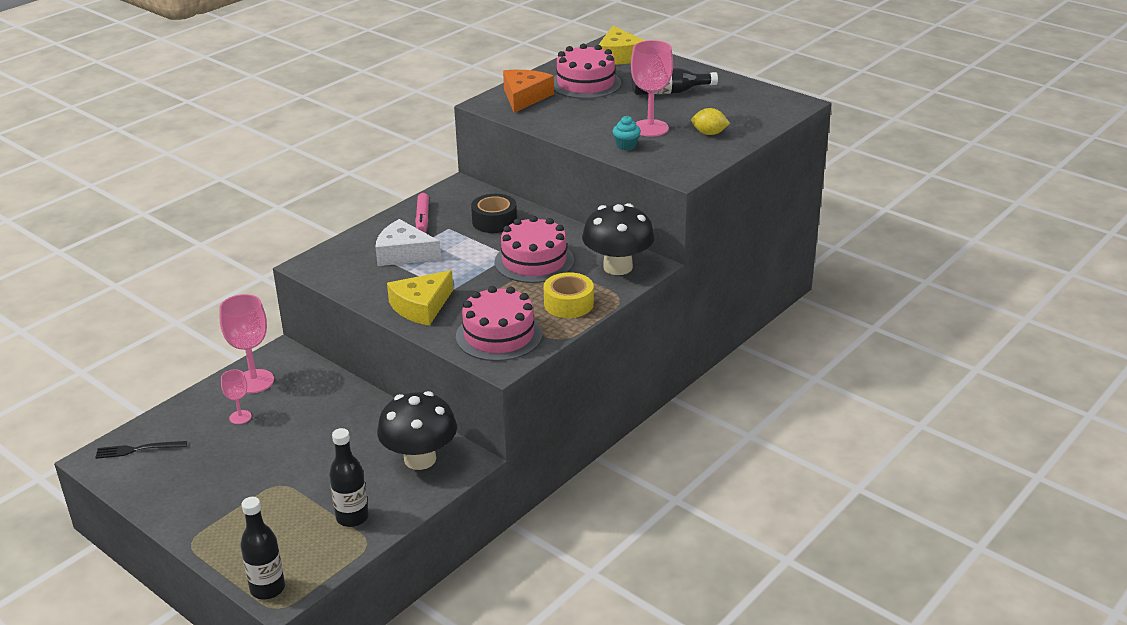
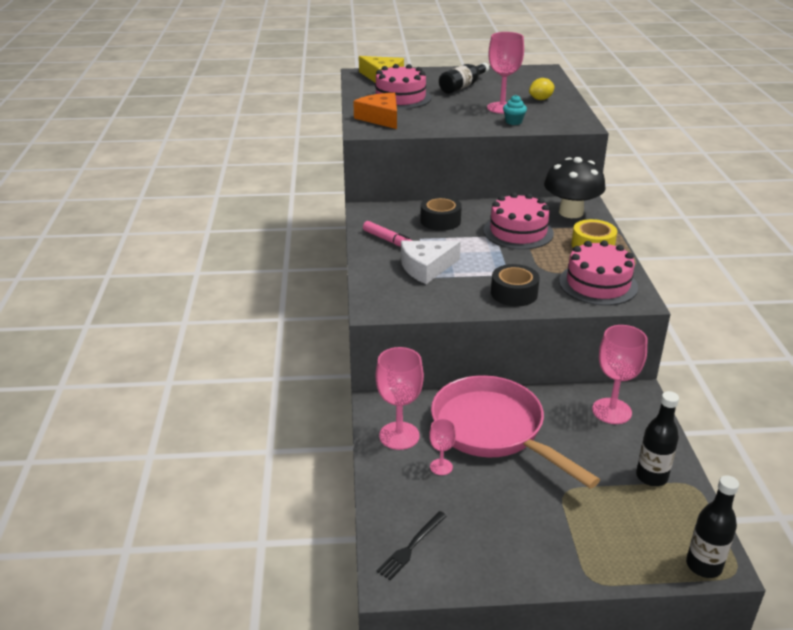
camera: 45 degrees left, 0 degrees up
black mushroom [377,391,457,470] -> pink goblet [592,325,647,424]
yellow cheese [387,270,453,326] -> black tape [491,264,540,306]
none -> pink pan [431,375,600,488]

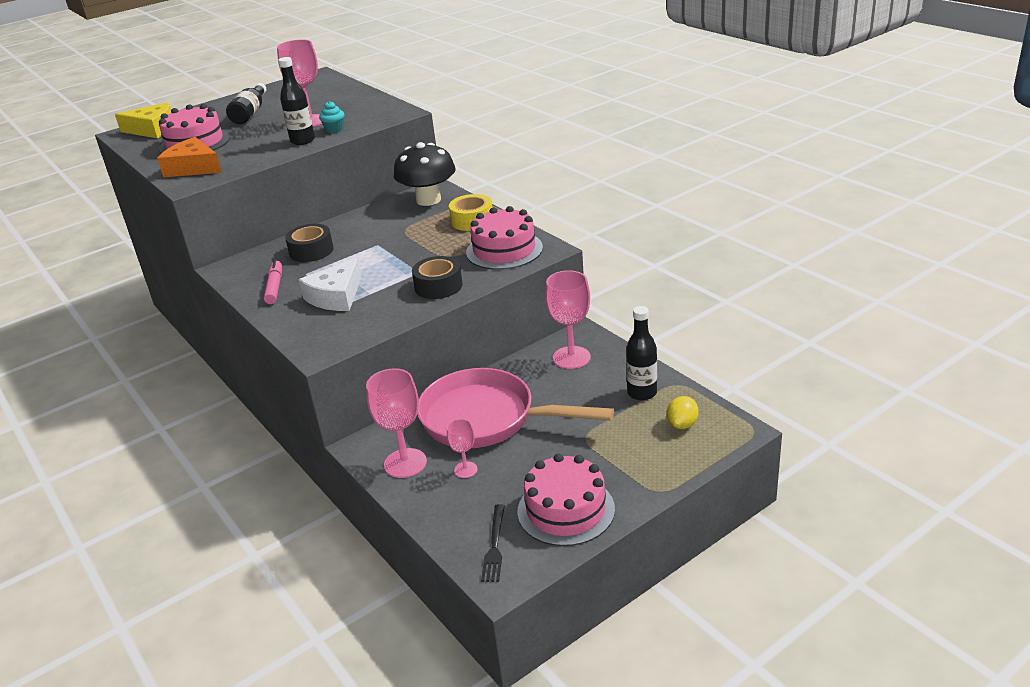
camera: 30 degrees left, 0 degrees up
pink marker [363,221,413,247] -> pink marker turned 105 degrees counterclockwise [264,260,282,304]
pink cake [483,192,554,249] -> pink cake moved to [517,453,615,546]
yellow lemon [529,78,555,100] -> yellow lemon moved to [667,396,699,429]
black bottle [686,475,739,578] -> black bottle moved to [278,57,315,145]

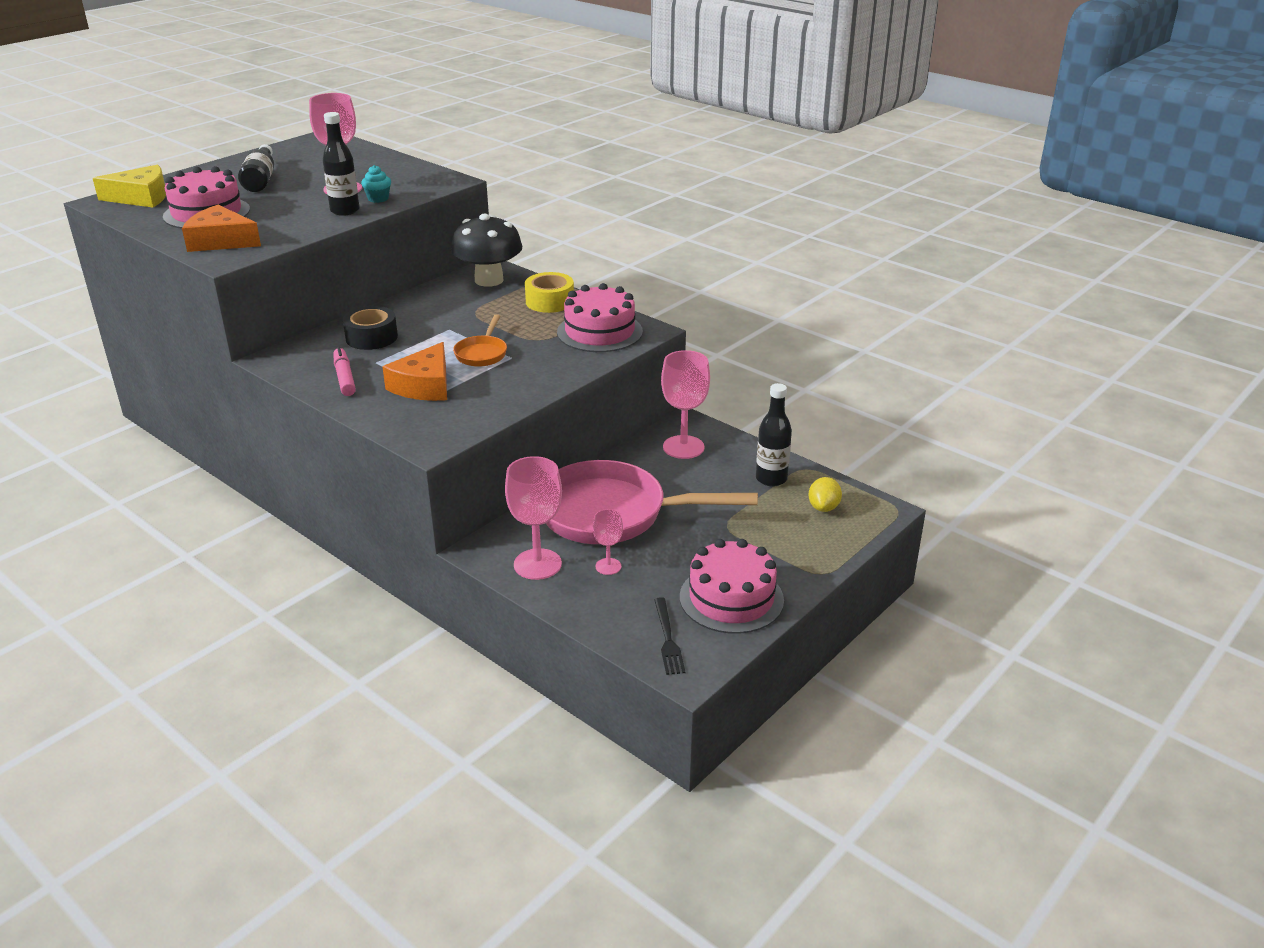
camera: 15 degrees left, 0 degrees up
white cheese [299,258,362,311] -> orange cheese [382,342,447,401]
black tape [412,256,463,299] -> none
none -> orange pan [453,314,507,367]

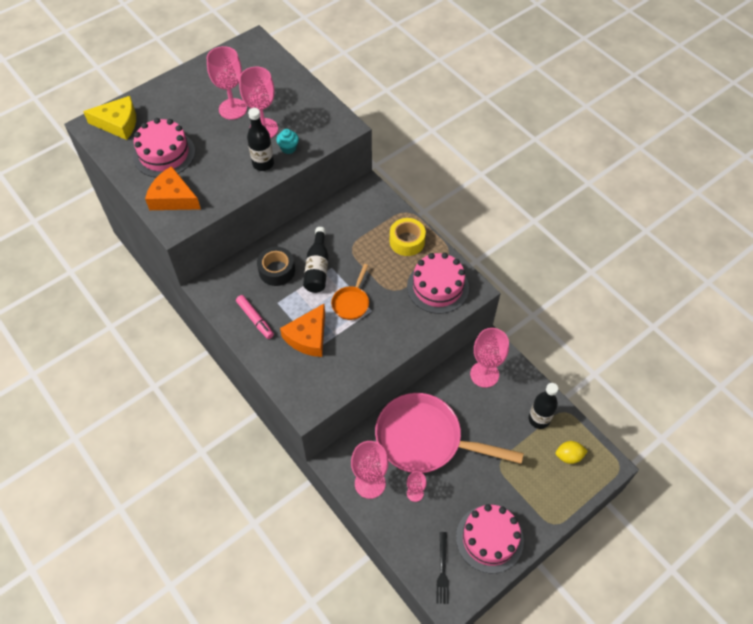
camera: 10 degrees right, 25 degrees up
black bottle [238,144,274,192] -> black bottle moved to [303,227,329,293]
pink marker [333,347,356,396] -> pink marker turned 150 degrees clockwise [236,295,274,339]
black mushroom [451,214,522,287] -> none
yellow lemon [808,477,842,512] -> yellow lemon turned 60 degrees clockwise [556,441,588,464]
none -> pink goblet [207,46,247,120]

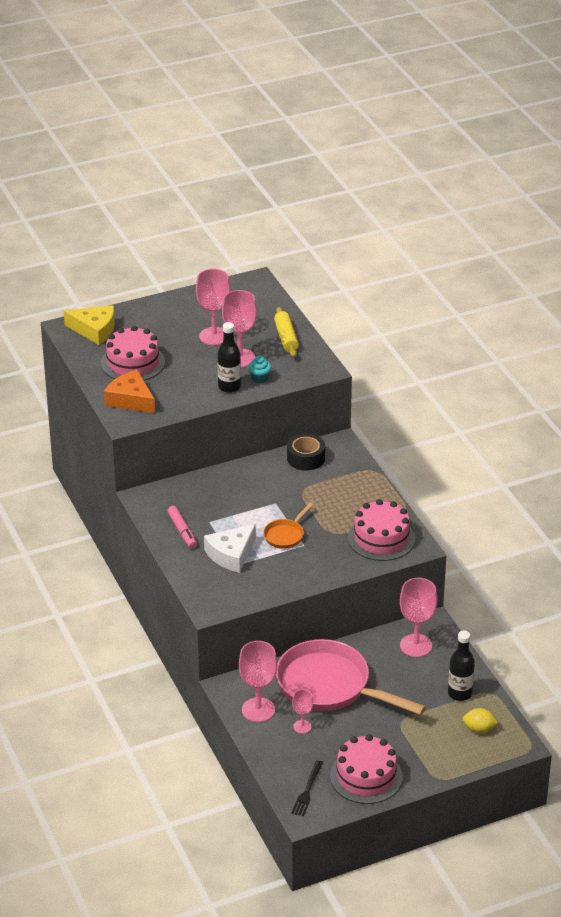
camera: 15 degrees right, 20 degrees down
black tape [257,247,295,286] -> black tape moved to [287,433,325,471]
orange cheese [280,304,325,357] -> white cheese [204,524,256,573]
black bottle [303,227,329,293] -> none
yellow tape [390,218,426,256] -> none
none -> yellow rolling pin [274,307,299,357]

